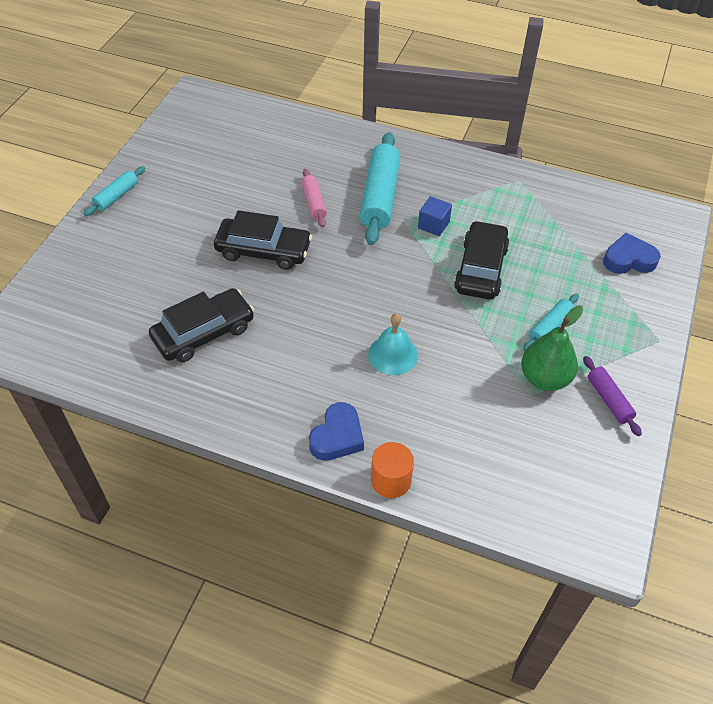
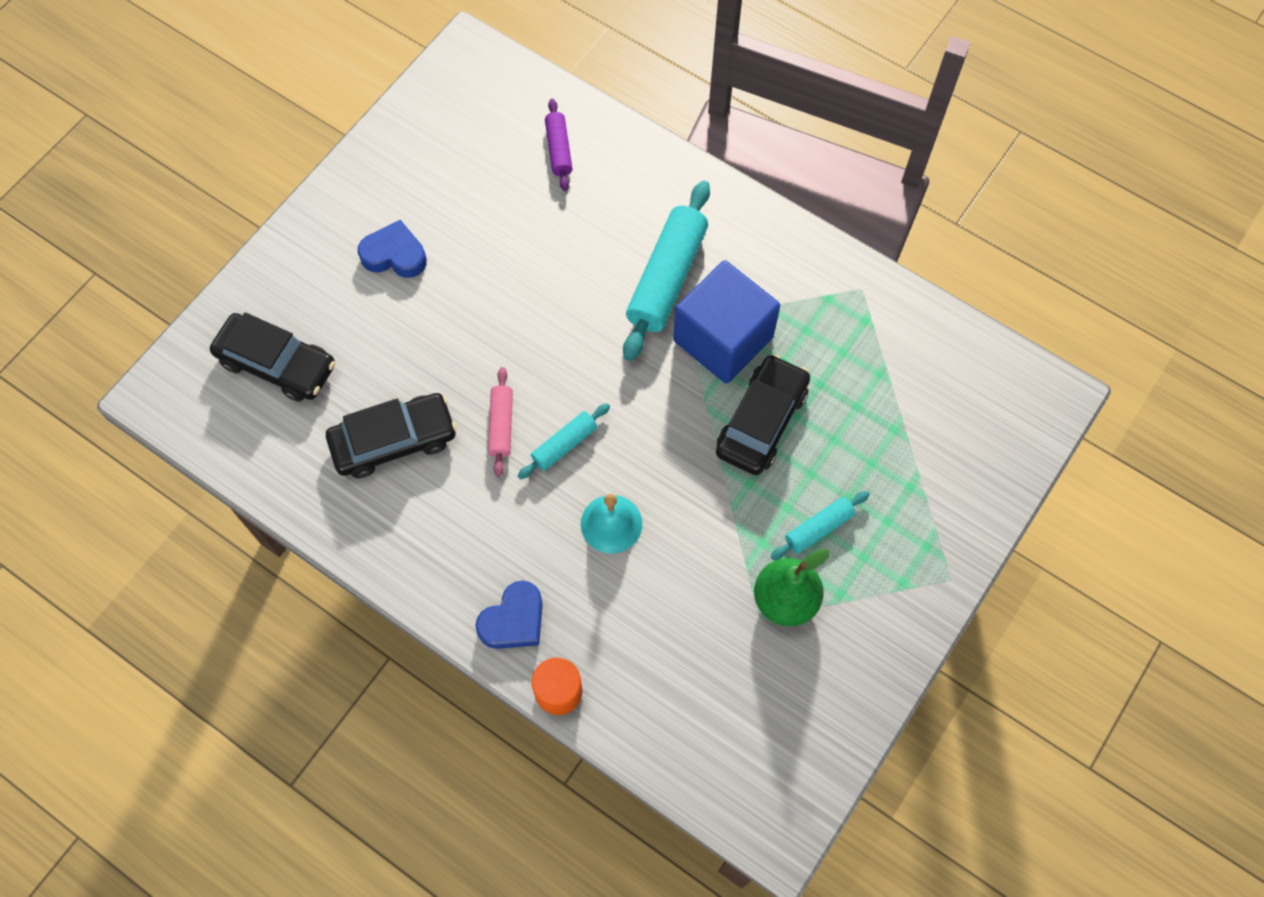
camera: 15 degrees right, 15 degrees up
turquoise rolling pin [84,166,145,216] -> turquoise rolling pin moved to [518,403,610,479]
black car [214,210,312,270] -> black car moved to [210,312,335,402]
pink rolling pin [301,169,327,228] -> pink rolling pin moved to [488,367,513,477]
blue cube [418,196,452,236] -> blue cube [673,260,780,384], size x2.24
purple rolling pin [583,356,642,436] -> purple rolling pin moved to [545,99,573,191]
blue heart [603,233,661,274] -> blue heart moved to [357,220,427,278]

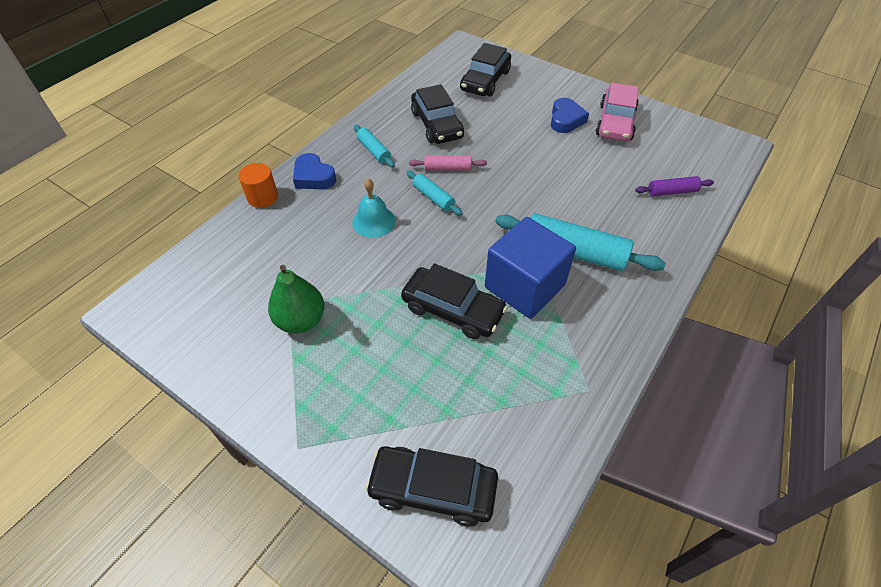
camera: 90 degrees right, 15 degrees down
turquoise rolling pin [771,491,870,560] -> turquoise rolling pin moved to [354,125,395,167]
none -> black car [365,446,498,527]
none -> pink car [596,83,639,142]

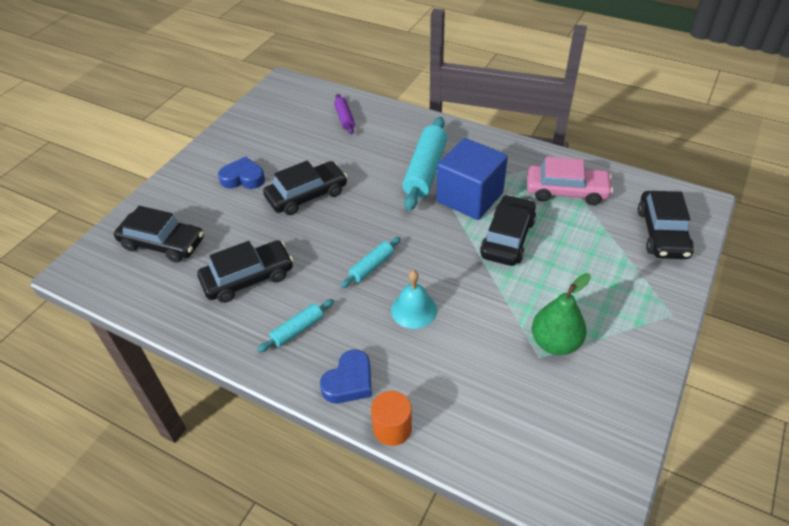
camera: 95 degrees left, 5 degrees down
pink rolling pin [409,155,487,170] -> none
pink car [596,83,639,142] -> pink car moved to [527,157,613,205]
none -> black car [263,160,347,215]

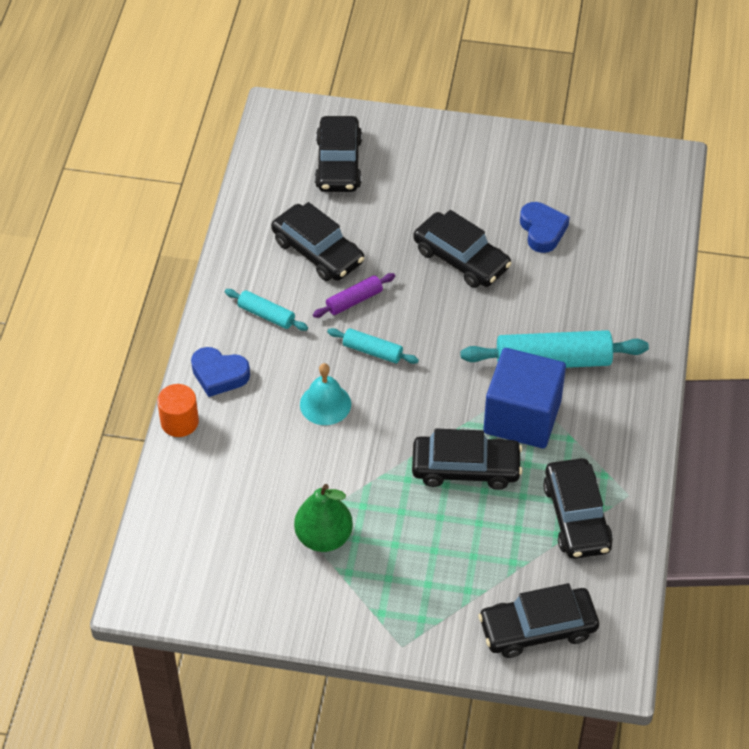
camera: 70 degrees right, 5 degrees up
blue heart [218,156,265,189] -> blue heart moved to [520,202,570,253]
purple rolling pin [334,94,355,134] -> purple rolling pin moved to [313,273,395,318]
pink car [527,157,613,205] -> black car [543,458,613,559]

